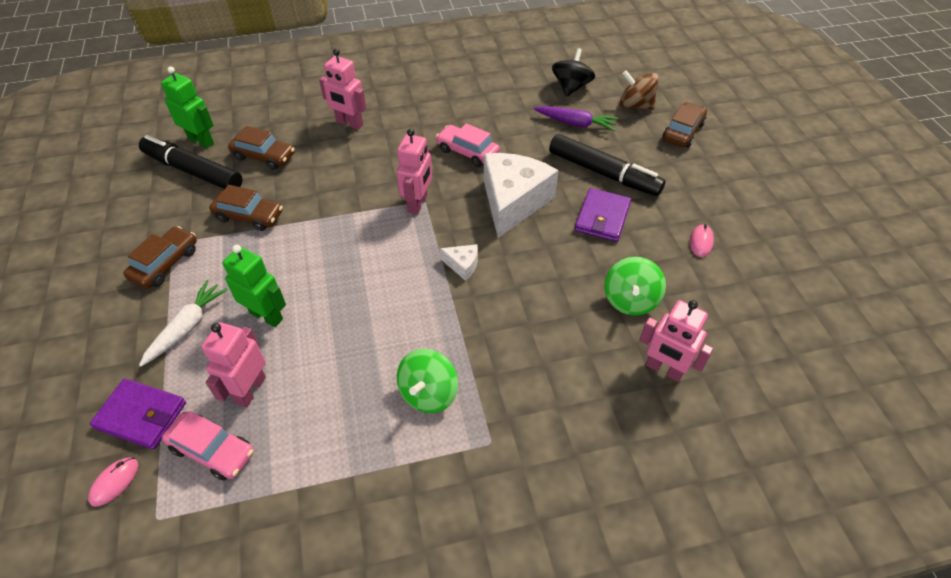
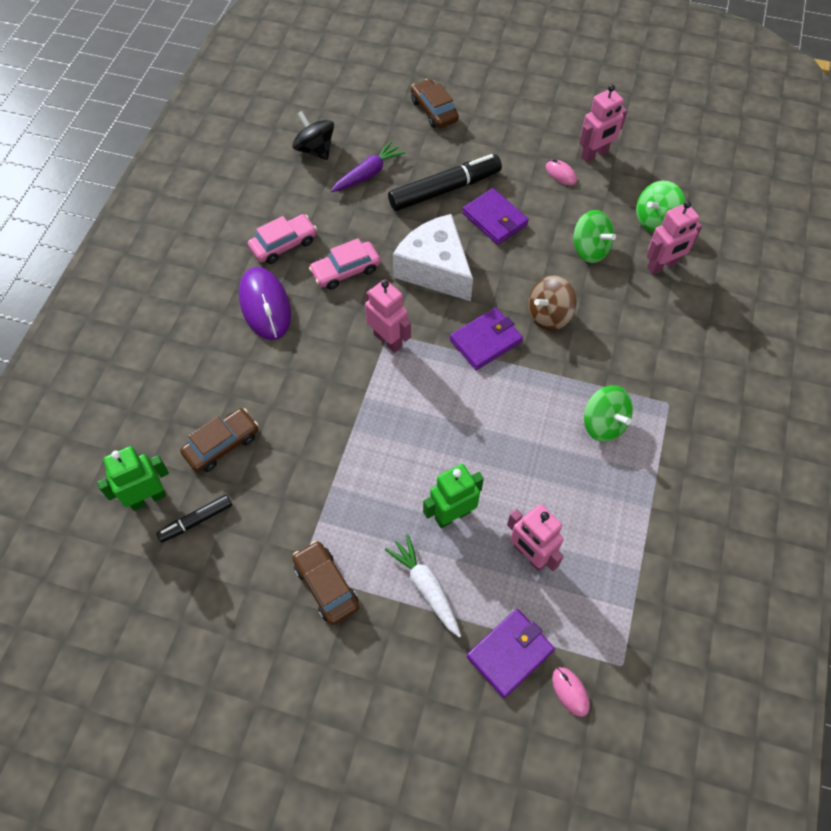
camera: 60 degrees left, 10 degrees up
black marker [139,135,243,189] -> black marker [156,494,232,543], size x0.53
pink car [162,411,254,480] -> pink car moved to [248,214,317,264]
brown car [209,185,283,231] -> none
pink robot [319,49,366,130] -> pink robot moved to [579,84,627,162]
white cheese [440,244,478,281] -> purple wallet [450,308,523,370]
brown spinning top [620,70,659,110] -> brown spinning top moved to [528,276,576,331]
none -> purple mouse [239,267,291,340]
none -> green spinning top [636,181,685,232]

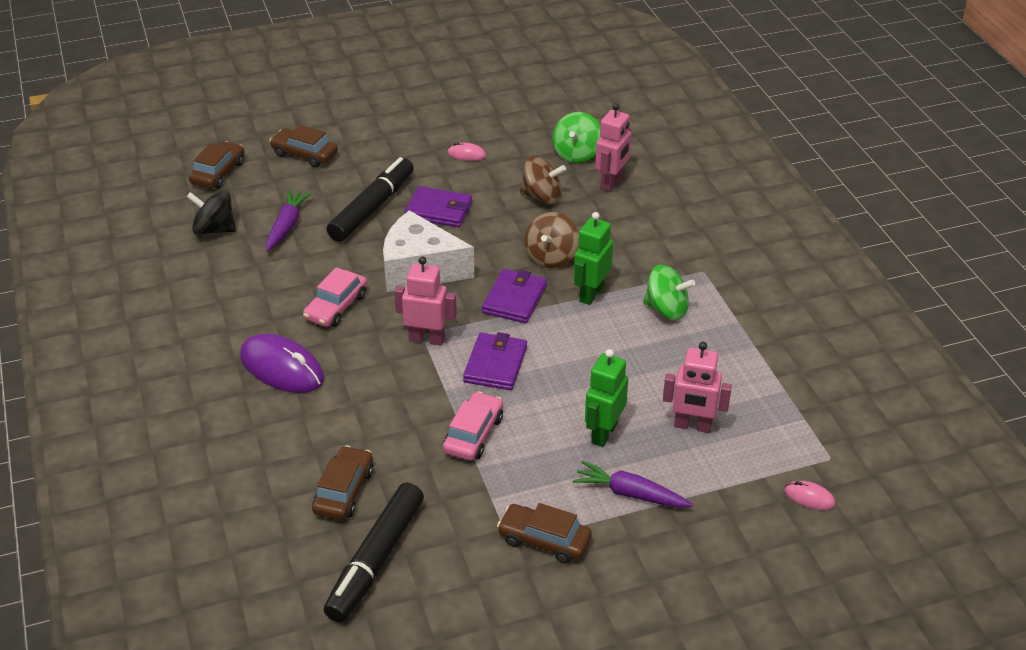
camera: 35 degrees left, 20 degrees down
green robot [97,446,169,511] -> green robot moved to [574,212,613,305]
black marker [156,494,232,543] -> black marker [324,483,424,622], size x1.90
pink car [248,214,317,264] -> pink car moved to [443,391,503,461]
white carrot [385,534,461,638] -> purple carrot [573,461,693,508]
purple wallet [467,609,555,698] -> purple wallet moved to [463,332,527,390]
green spinning top [573,210,616,263] -> brown spinning top [520,156,566,204]
pink robot [579,84,627,162] -> none
none -> brown car [189,141,245,189]

